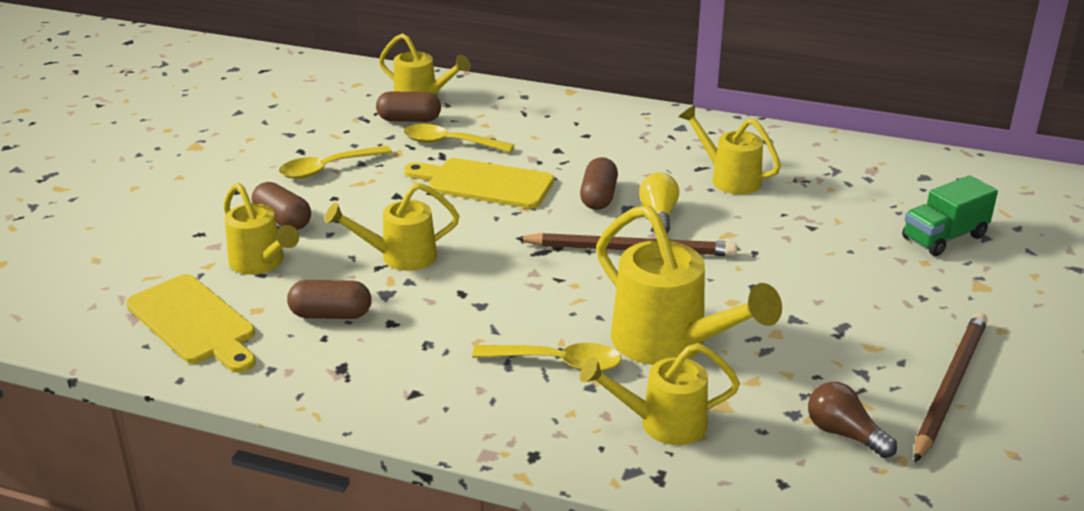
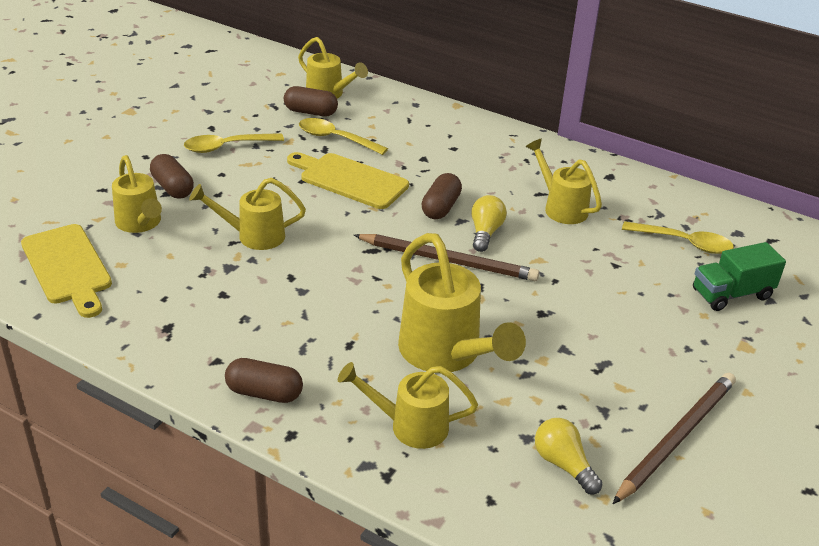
camera: 10 degrees right, 5 degrees up
brown capsule [287,280,371,319] -> brown capsule moved to [225,358,303,403]
yellow spoon [472,343,621,372] -> yellow spoon moved to [622,221,734,254]
brown light bulb [808,382,897,458] -> yellow light bulb [535,418,603,494]

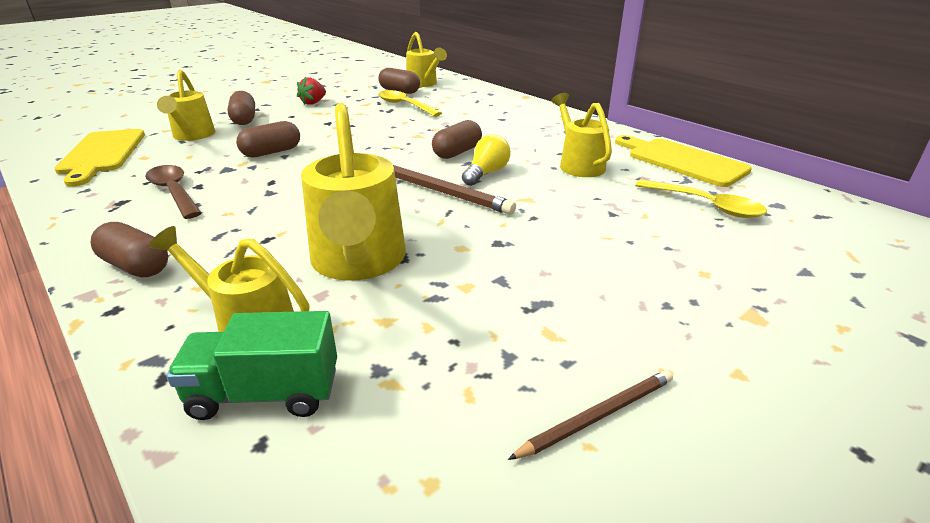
camera: 20 degrees right, 5 degrees down
yellow spoon [184,133,284,153] -> red strawberry [297,77,326,105]
yellow watering can [189,178,306,250] -> brown capsule [236,121,300,157]
yellow cutting board [287,152,409,209] -> yellow cutting board moved to [615,135,752,187]
yellow light bulb [535,418,603,494] -> none
brown pencil [613,373,736,504] -> brown pencil [508,370,673,460], size x0.58
green truck [693,242,786,311] -> green truck moved to [166,311,337,420]
none -> brown spoon [145,165,201,219]

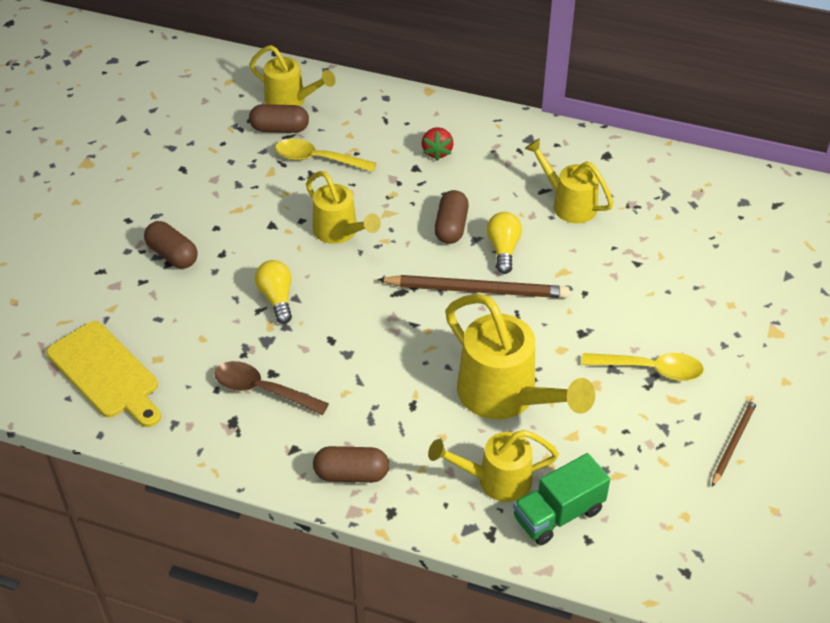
camera: 30 degrees left, 15 degrees up
yellow watering can [157,69,215,141] -> yellow watering can moved to [306,171,381,244]
brown capsule [236,121,300,157] -> yellow light bulb [255,260,292,324]
red strawberry [297,77,326,105] -> red strawberry moved to [422,127,453,161]
yellow cutting board [615,135,752,187] -> none
yellow spoon [635,179,767,218] -> yellow spoon moved to [582,353,704,381]

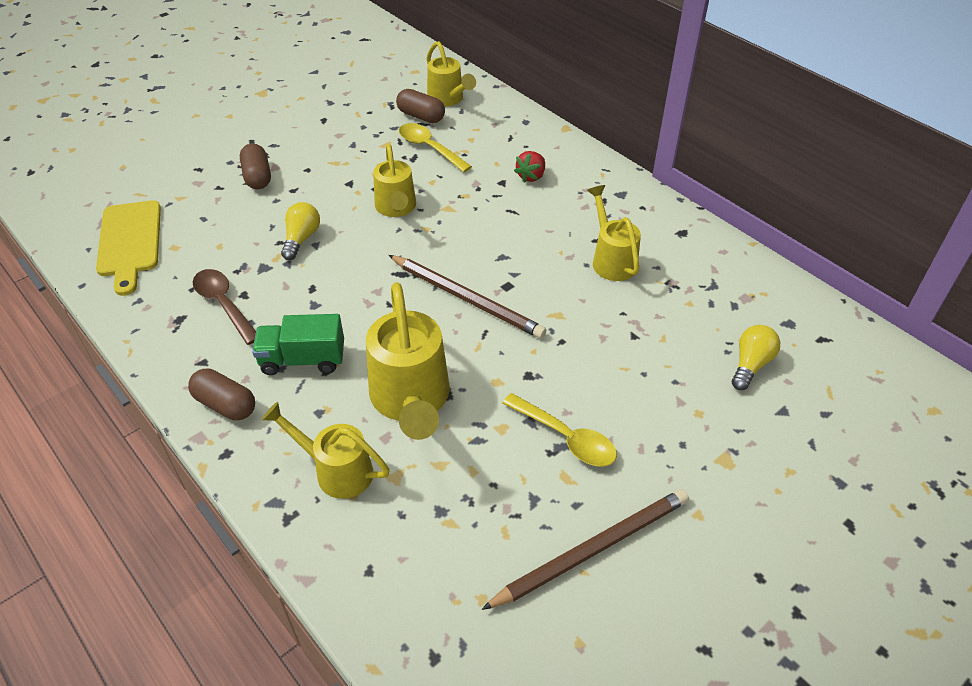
camera: 30 degrees right, 0 degrees up
brown capsule [434,190,469,244] -> none
yellow light bulb [487,212,522,274] -> yellow light bulb moved to [732,325,780,390]
green truck [513,453,610,546] -> green truck moved to [252,314,344,375]
brown pencil [712,398,758,487] -> brown pencil [481,489,689,610], size x1.74

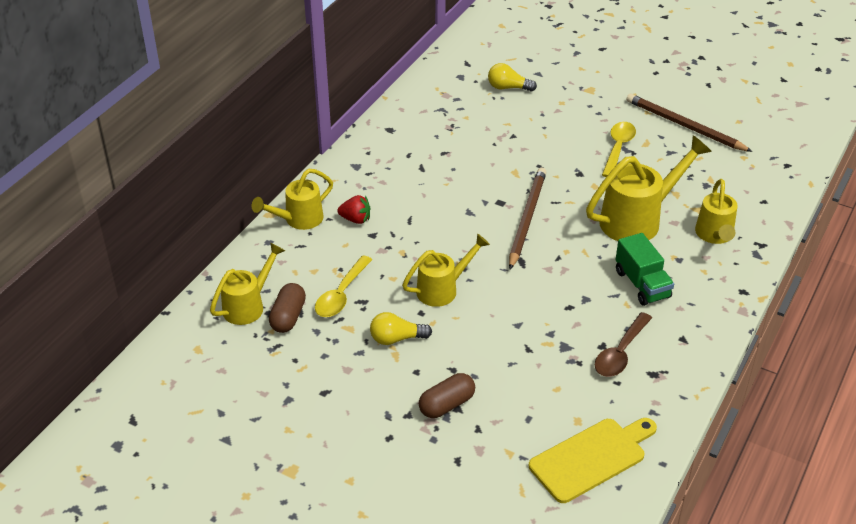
camera: 110 degrees left, 5 degrees down
brown capsule [188,369,255,420] -> none
yellow light bulb [281,202,320,260] -> yellow light bulb moved to [370,312,432,345]
yellow watering can [587,185,641,281] -> yellow watering can moved to [252,169,333,230]

